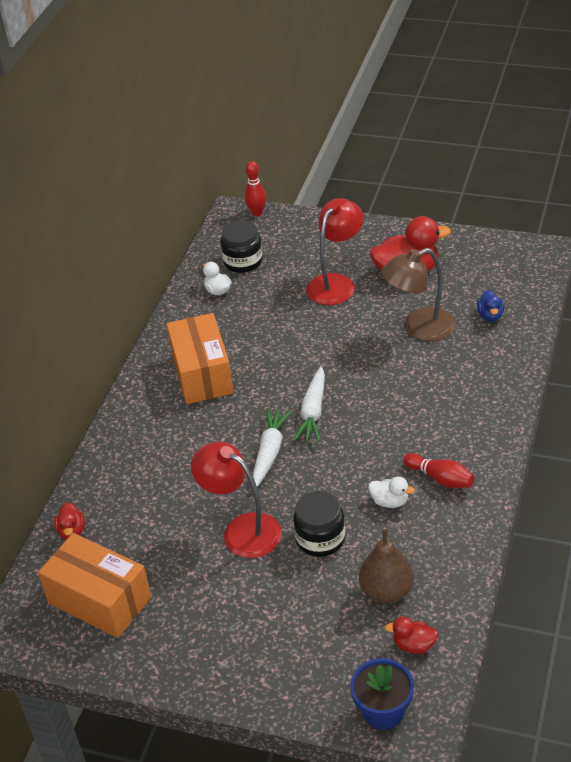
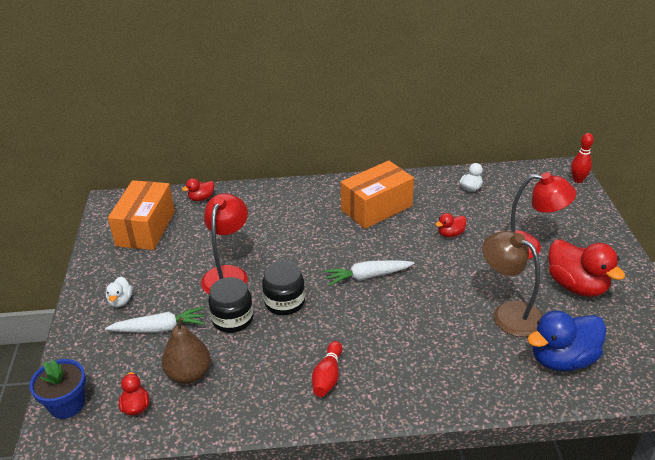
camera: 65 degrees right, 5 degrees down
black jar [220,220,263,273] -> black jar moved to [262,261,305,315]
white carrot [253,408,292,487] -> white carrot moved to [105,307,205,333]
white duck [368,477,415,508] -> white duck moved to [106,277,133,307]
blue duck [477,290,504,322] -> blue duck [527,311,606,371], size x2.06
none -> red duck [435,213,467,237]

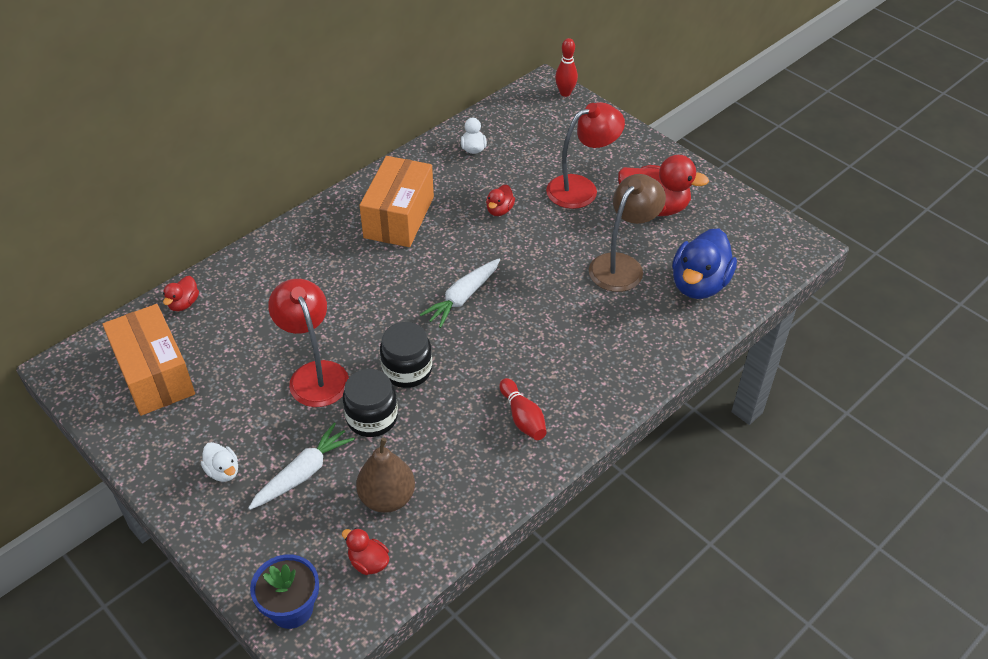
camera: 40 degrees left, 10 degrees up
brown lamp [482,231,543,337] -> brown lamp turned 120 degrees clockwise [589,174,666,292]

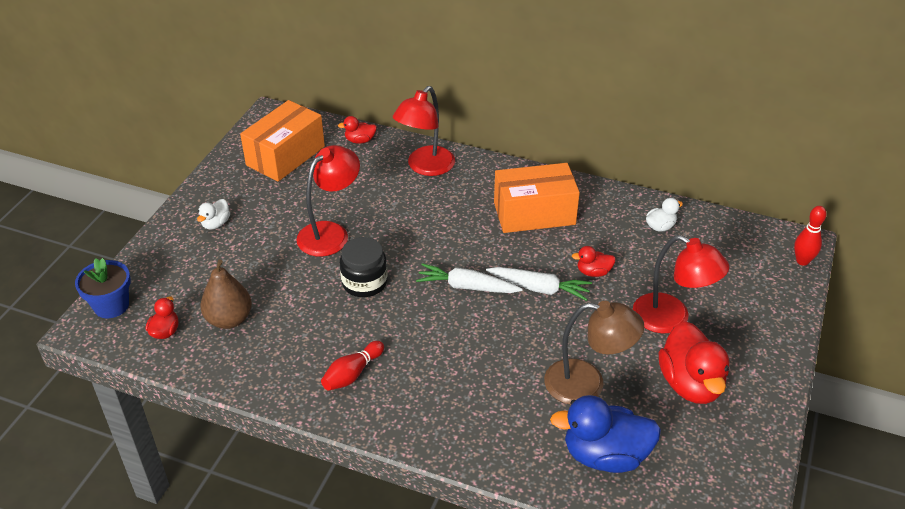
camera: 65 degrees right, 5 degrees down
white carrot [248,423,355,510] -> white carrot moved to [486,267,592,301]
black jar [342,369,398,437] -> none
none -> red lamp [393,86,455,176]

